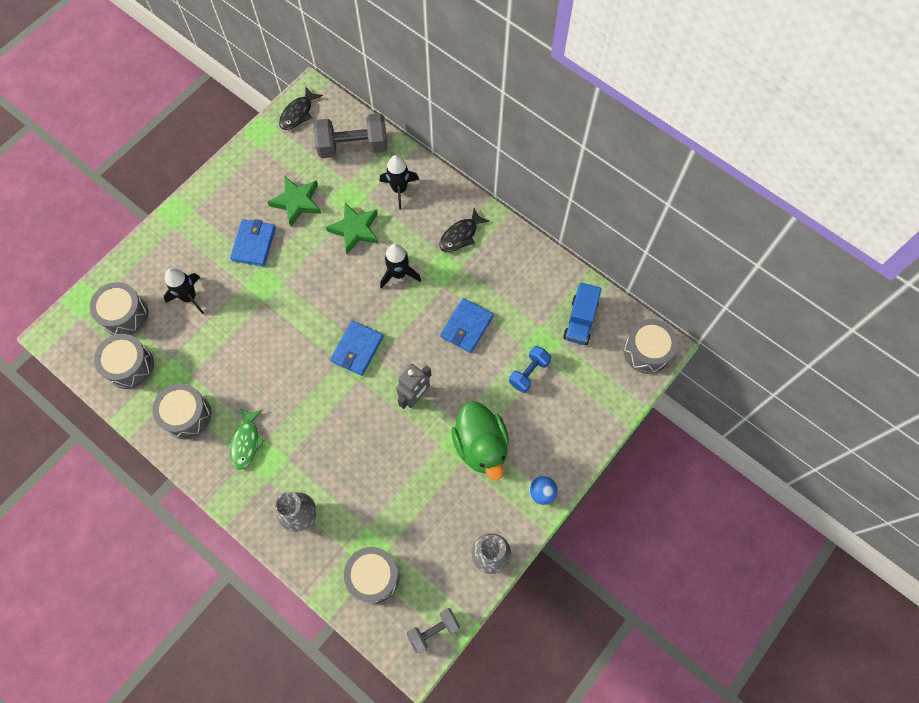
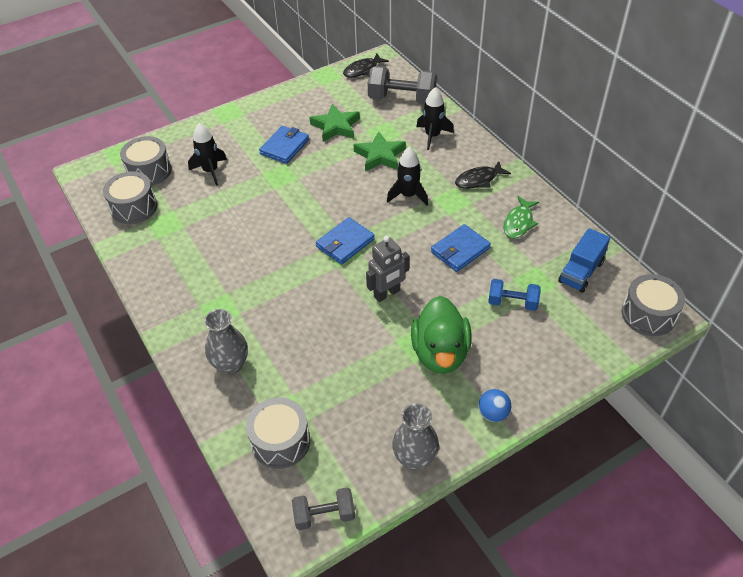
camera: 20 degrees right, 20 degrees down
grey drum [152,383,211,439] -> none
green fish [230,408,264,470] -> green fish moved to [503,196,539,239]
blue dumbbell [509,346,551,393] -> blue dumbbell turned 45 degrees clockwise [488,279,541,311]

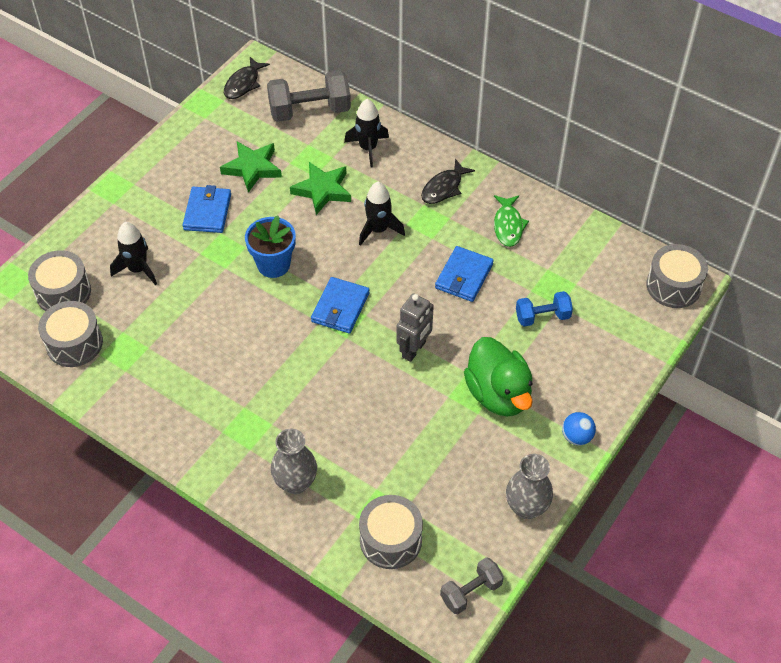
camera: 25 degrees left, 5 degrees up
blue truck [558,228,610,293] -> none
none -> blue flower pot [245,215,296,278]

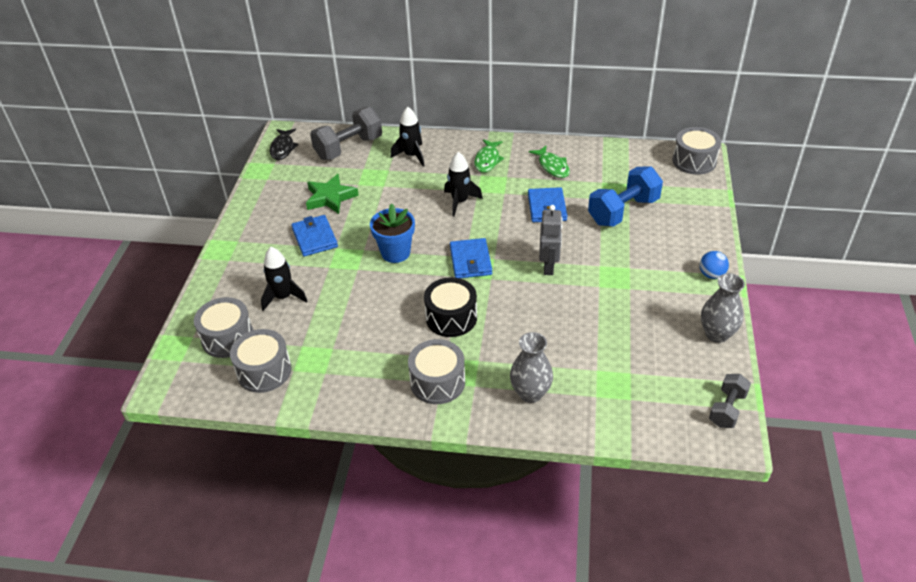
camera: 25 degrees left, 10 degrees down
green star [290,162,351,215] -> none
grey drum [359,495,423,569] -> grey drum moved to [408,339,465,404]
black fish [421,159,475,204] -> green fish [474,139,504,173]
green duck [464,337,533,417] -> none
blue dumbbell [516,291,573,327] -> blue dumbbell [588,167,663,227], size x1.70
none -> black drum [424,277,477,337]

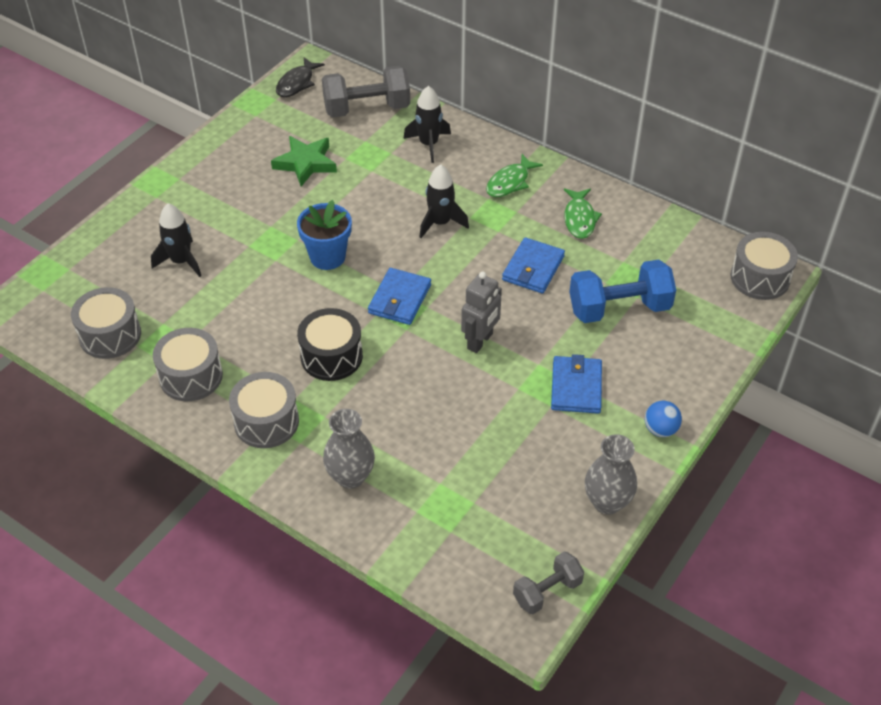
camera: 25 degrees right, 5 degrees up
grey drum [194,297,253,358] -> grey drum moved to [153,328,223,401]
blue wallet [291,215,338,256] -> blue wallet moved to [551,354,602,414]

